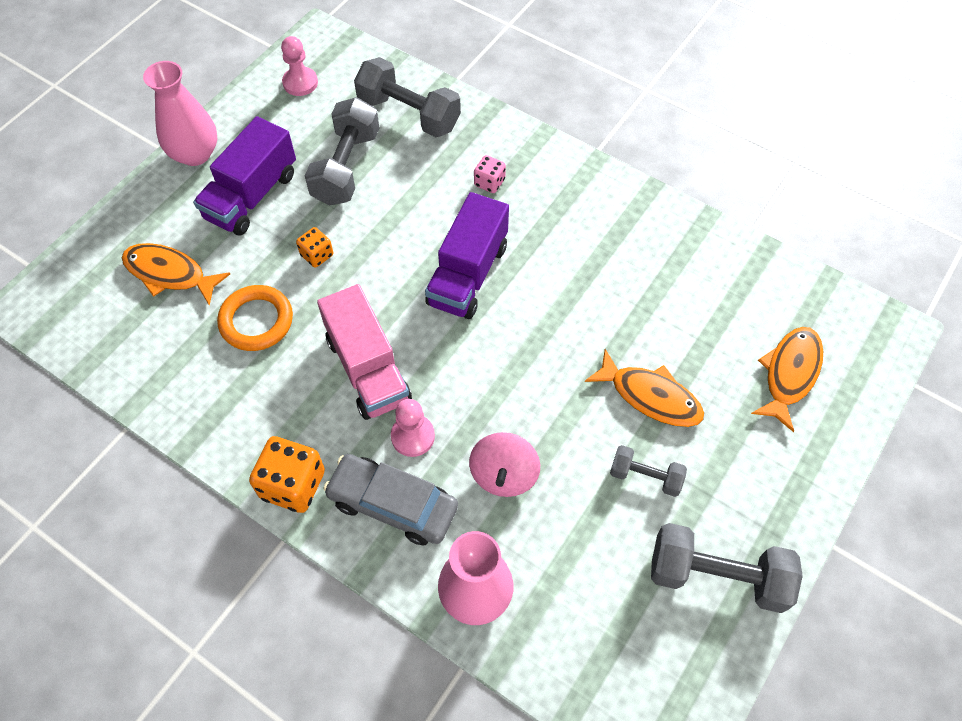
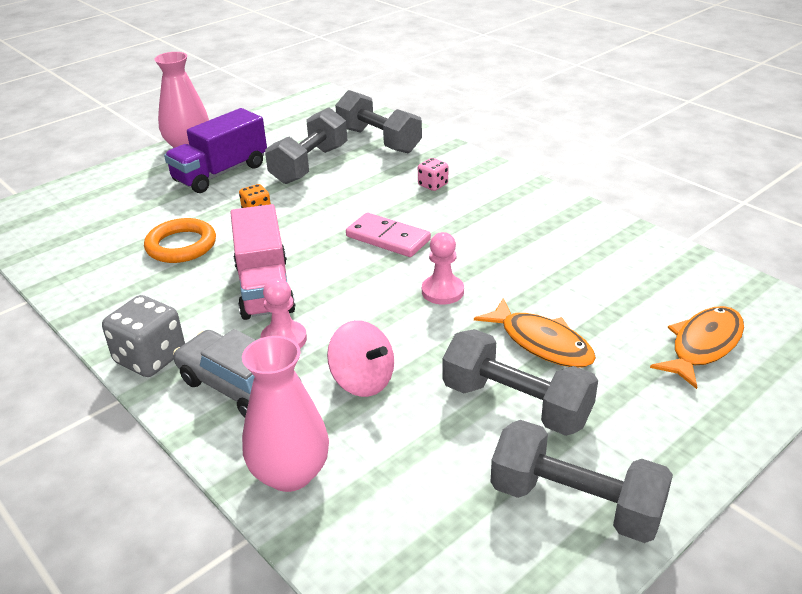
camera: 15 degrees right, 25 degrees down
orange fish [122,243,230,305] -> none
orange dice [249,436,325,513] -> grey dice [102,295,185,377]
pink pawn [281,36,318,96] -> pink pawn moved to [422,232,464,305]
purple truck [425,192,509,319] -> pink domino [346,213,431,257]
pink spinning top [469,432,540,497] -> pink spinning top turned 75 degrees counterclockwise [327,320,394,397]
grey dumbbell [610,445,687,497] -> grey dumbbell [443,329,598,436], size x1.81

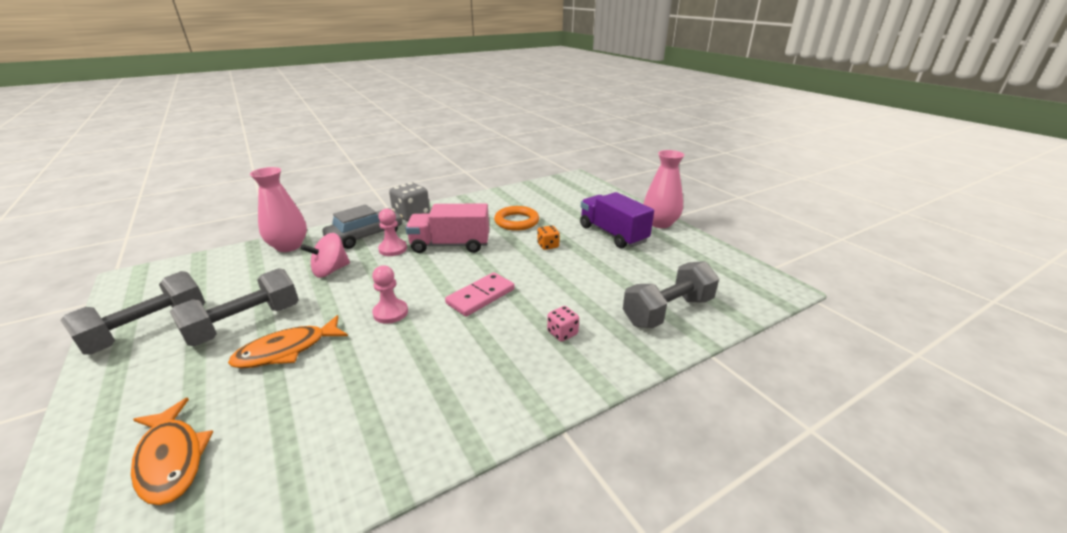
camera: 100 degrees right, 5 degrees down
grey dumbbell [265,107,348,184] -> none

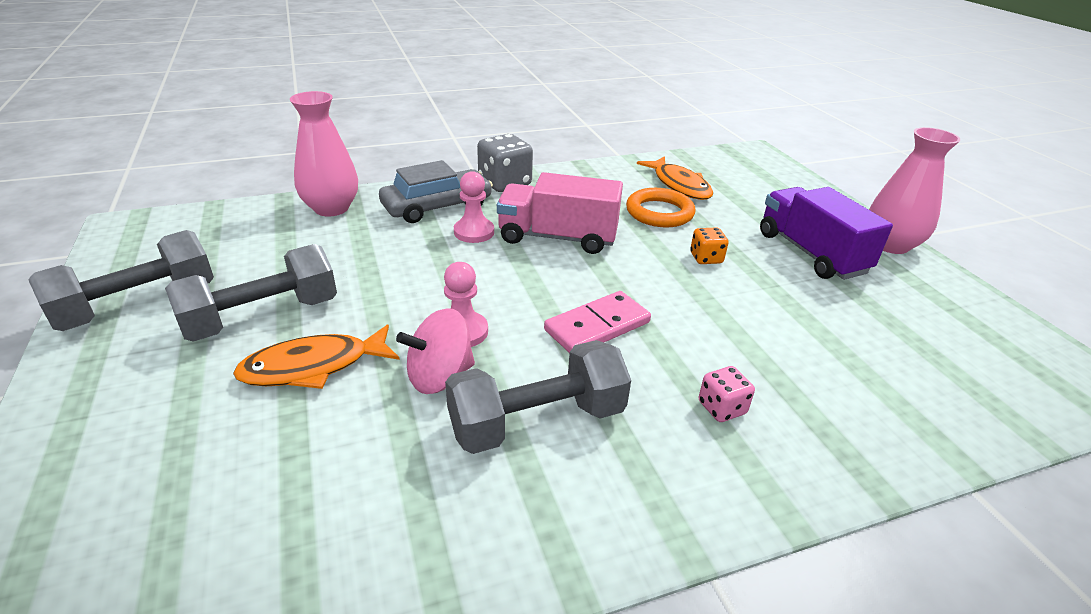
camera: 10 degrees right, 5 degrees up
orange fish [131,398,213,505] -> orange fish moved to [637,156,713,200]
pink spinning top [301,233,350,278] -> pink spinning top moved to [396,308,475,394]
grey dumbbell [623,261,719,328] -> grey dumbbell moved to [445,340,631,454]

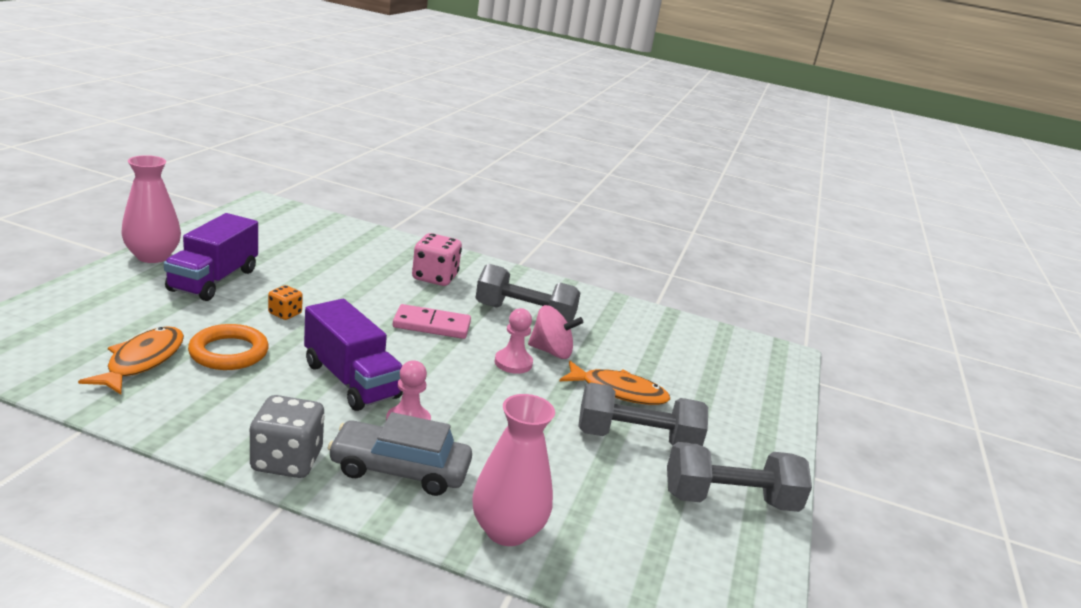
camera: 145 degrees left, 10 degrees down
pink truck [497,172,623,254] -> purple truck [304,299,403,411]
pink dice [699,366,755,422] -> pink dice [412,233,462,286], size x1.79

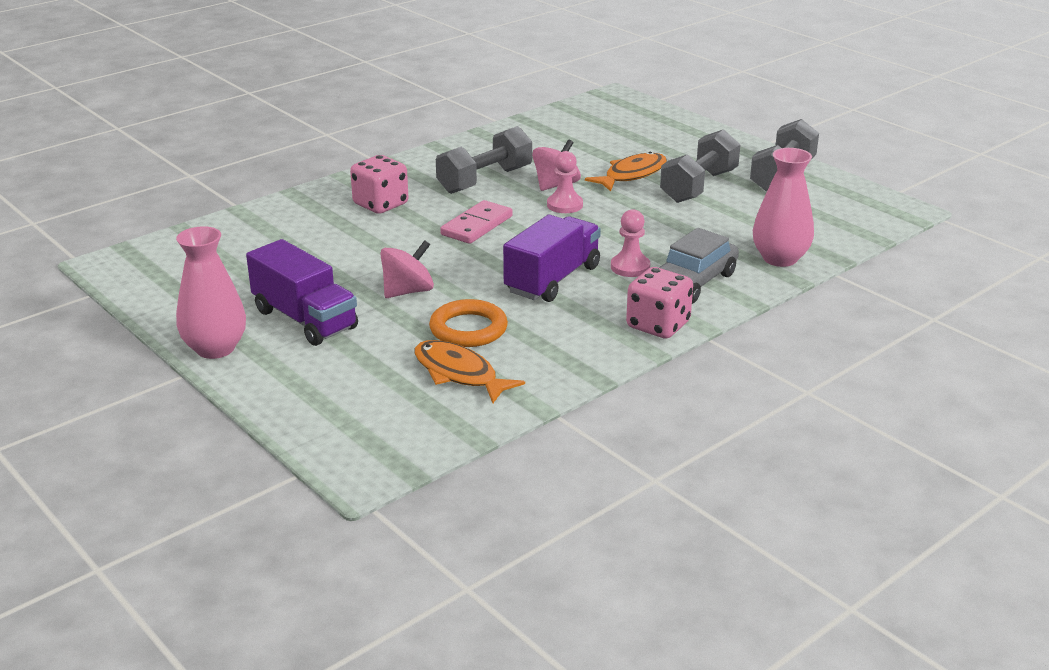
camera: 55 degrees left, 5 degrees up
grey dice [249,395,325,478] -> pink dice [626,267,693,339]
orange dice [268,285,303,320] -> pink spinning top [380,240,434,298]
purple truck [304,299,403,411] -> purple truck turned 45 degrees counterclockwise [503,215,601,302]

